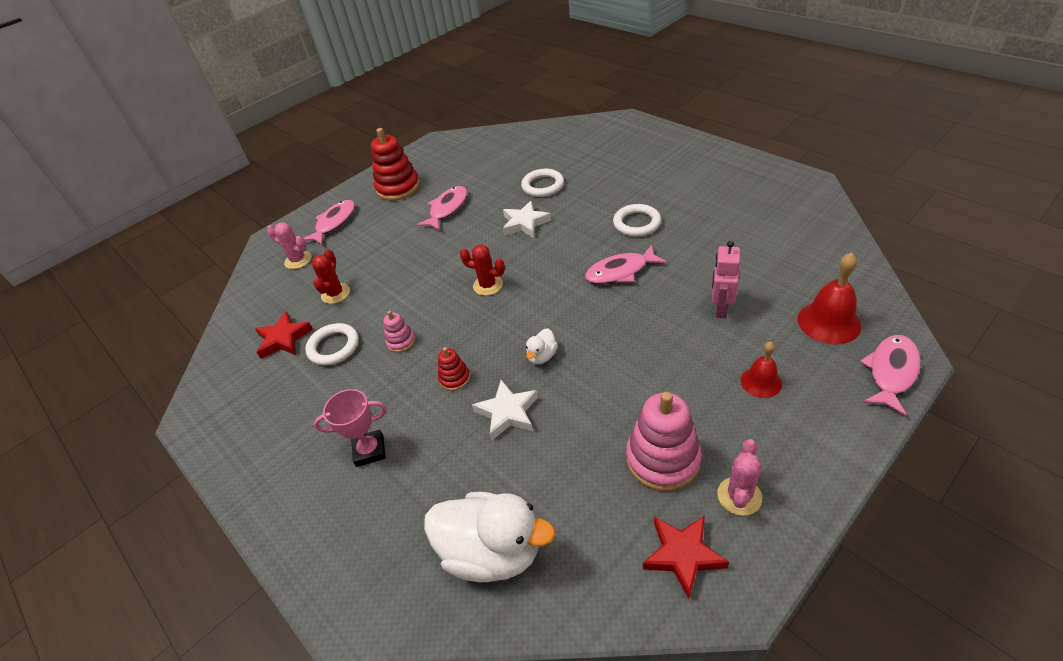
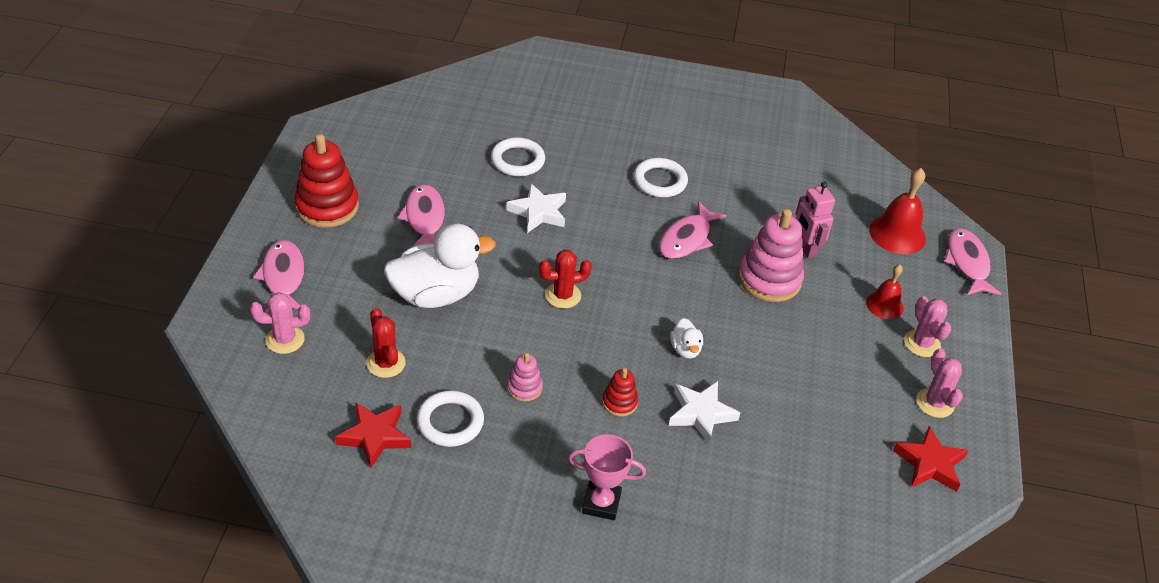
camera: 45 degrees left, 0 degrees up
pink trophy [314,389,387,467] -> pink trophy turned 60 degrees clockwise [568,434,646,520]
white duck [424,492,556,582] -> white duck moved to [384,224,496,308]
pink stacking toy [626,392,702,491] -> pink stacking toy moved to [738,209,804,302]
none -> pink cactus [904,296,951,357]

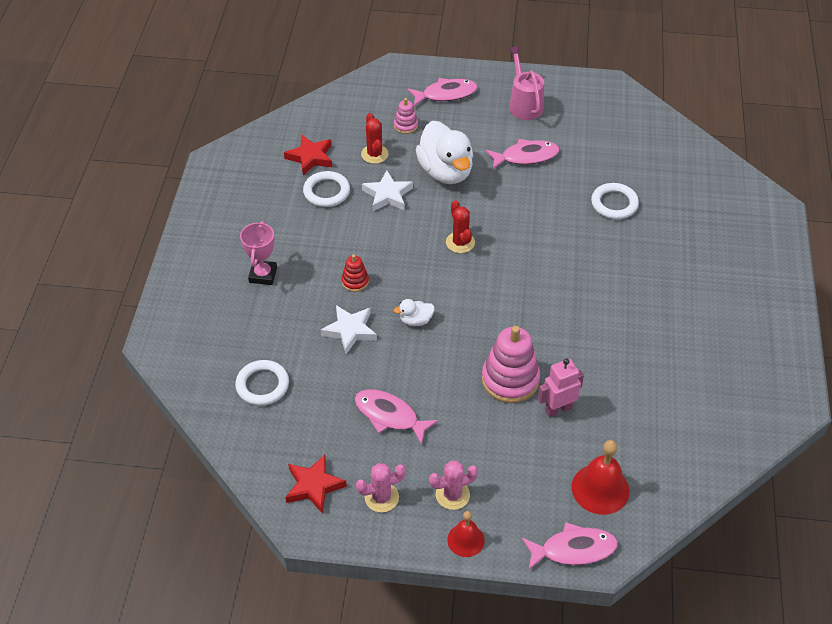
camera: 90 degrees right, 5 degrees up
pink cactus [250,292,310,354] -> none
red stacking toy [294,134,359,228] -> pink watering can [508,46,544,120]
red cactus [366,308,406,378] -> red cactus turned 75 degrees counterclockwise [361,113,389,164]
white star [506,183,566,233] -> white star moved to [362,170,413,211]
pink stacking toy [507,353,543,401] -> pink stacking toy moved to [394,98,418,134]
white ring [633,158,688,197] -> white ring moved to [235,360,289,406]
pink fish [659,201,727,259] -> pink fish moved to [355,389,438,445]
red bell [866,264,904,319] -> red bell moved to [447,511,485,557]

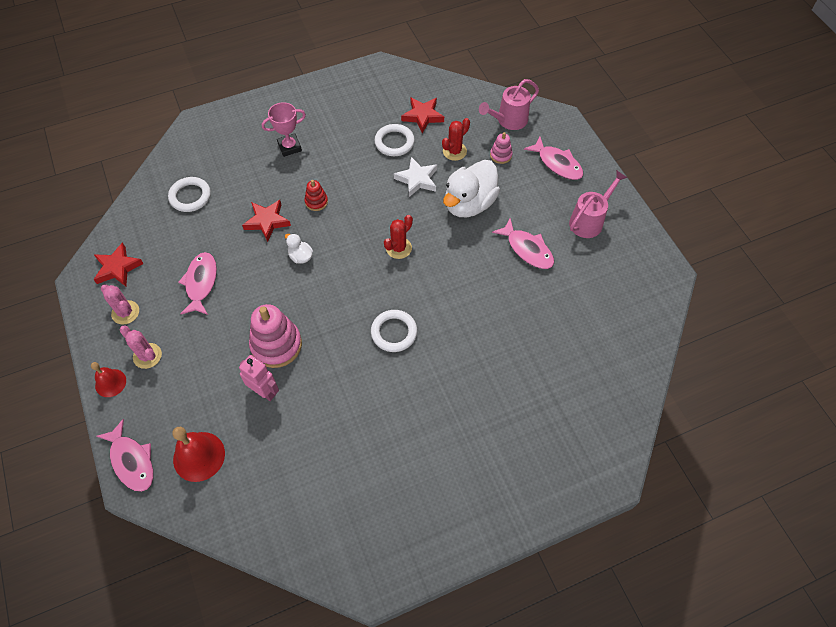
camera: 60 degrees right, 10 degrees up
white star [320,305,377,354] -> red star [242,200,291,242]
white ring [591,183,639,219] -> white ring moved to [371,310,417,352]
none -> pink watering can [479,79,539,130]

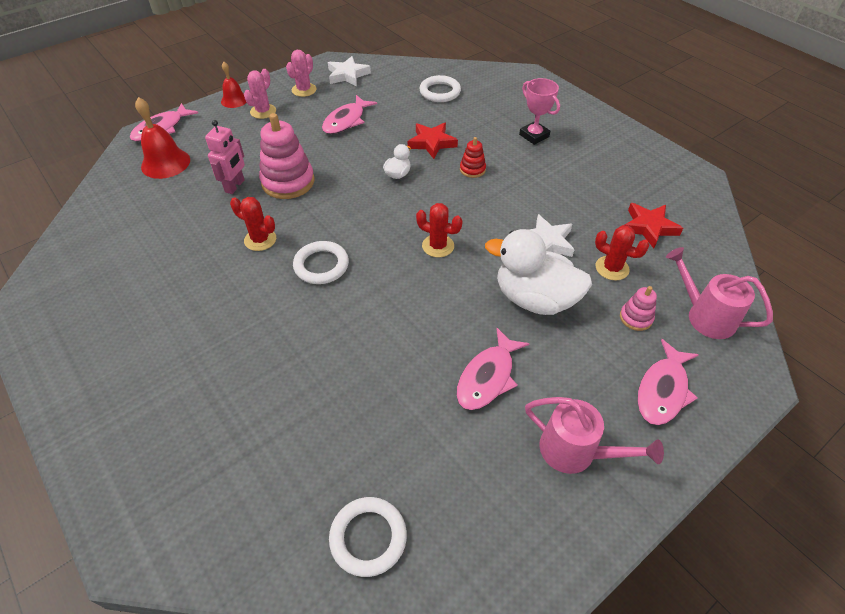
camera: 75 degrees right, 10 degrees down
red star [94,242,144,286] -> white star [328,56,371,86]
pink fish [178,252,217,315] -> pink fish turned 135 degrees clockwise [322,95,377,134]
white ring [374,124,415,156] -> white ring moved to [329,497,407,577]
none -> red cactus [230,197,276,251]

